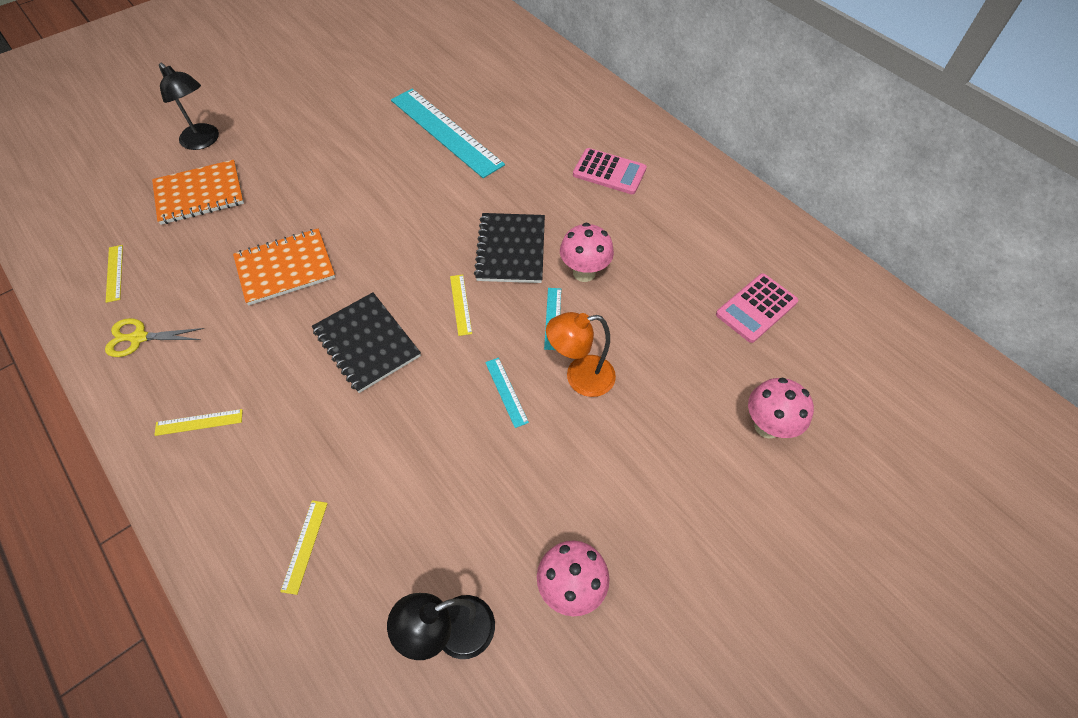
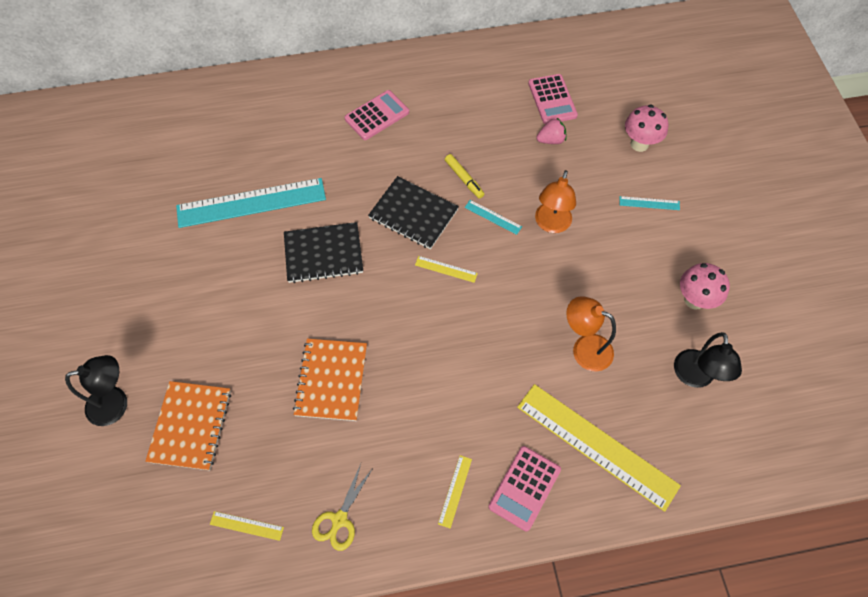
camera: 60 degrees left, 5 degrees up
yellow ruler [280,500,328,595] -> yellow ruler [517,384,681,512], size x2.45
black notebook [312,292,421,393] -> black notebook moved to [284,222,363,283]
turquoise ruler [485,358,529,428] -> turquoise ruler moved to [619,196,680,210]
pink mushroom [560,223,614,282] -> yellow marker [445,154,484,199]
none -> pink calculator [488,446,561,531]
none -> pink strawberry [536,118,566,144]
none -> orange lamp [566,296,616,371]

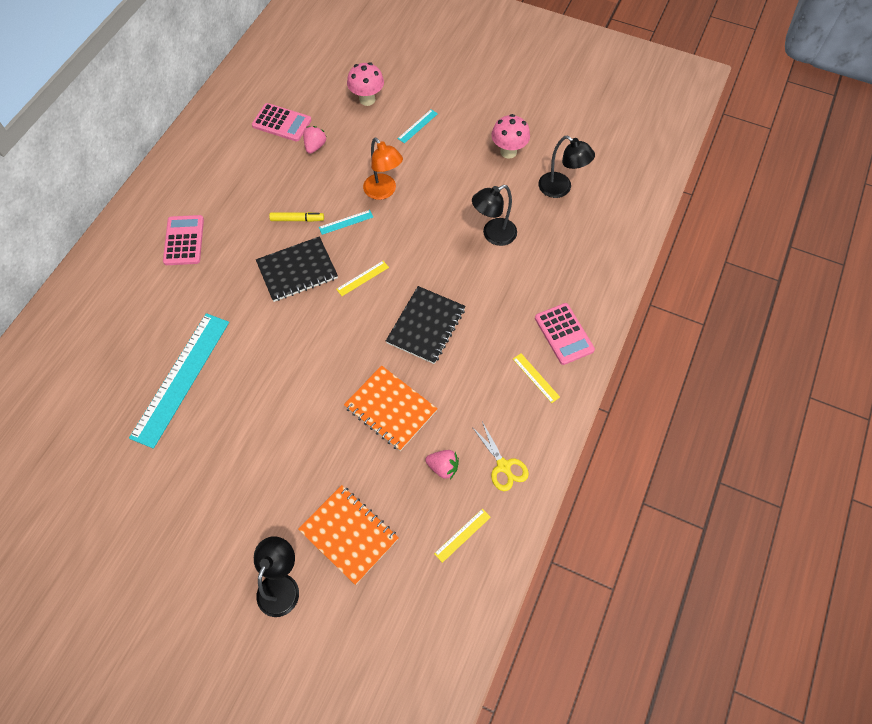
camera: 55 degrees left, 0 degrees up
black notebook [284,222,363,283] -> black notebook moved to [386,286,466,364]
yellow ruler [517,384,681,512] -> none
orange lamp [566,296,616,371] -> black lamp [472,185,517,246]
none -> pink strawberry [425,450,459,479]

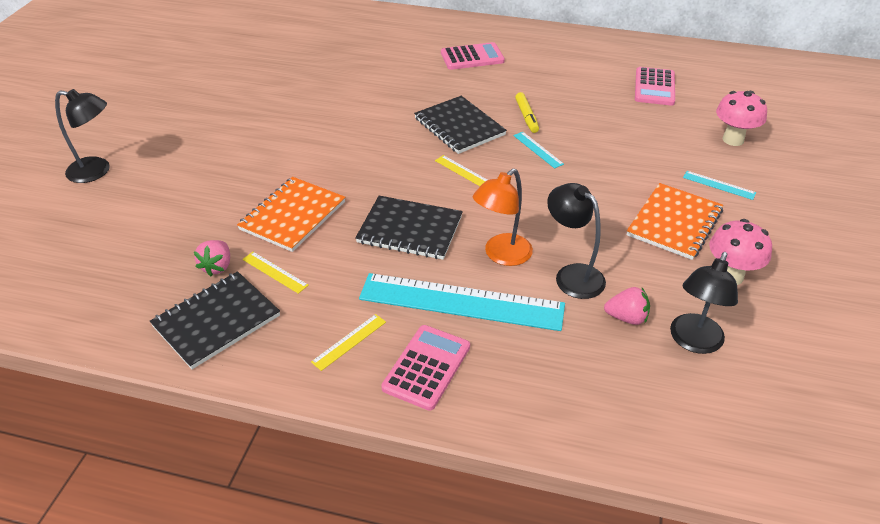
camera: 80 degrees right, 20 degrees down
turquoise ruler [129,313,229,449] -> turquoise ruler moved to [359,273,565,331]
orange notebook [298,485,399,585] -> orange notebook moved to [627,183,723,260]
pink strawberry [303,126,327,154] -> pink strawberry moved to [604,287,650,325]
orange lamp [363,138,403,200] -> orange lamp moved to [473,169,533,266]
yellow ruler [434,509,491,563] -> yellow ruler moved to [242,252,309,294]
yellow scissors [472,422,529,491] -> black notebook [150,271,280,369]
pink calculator [535,303,595,365] -> pink calculator turned 150 degrees clockwise [381,325,470,411]

